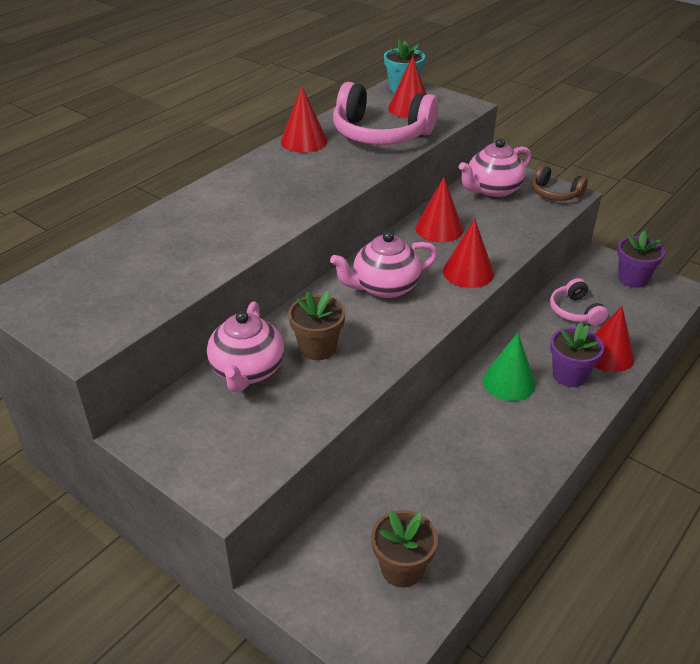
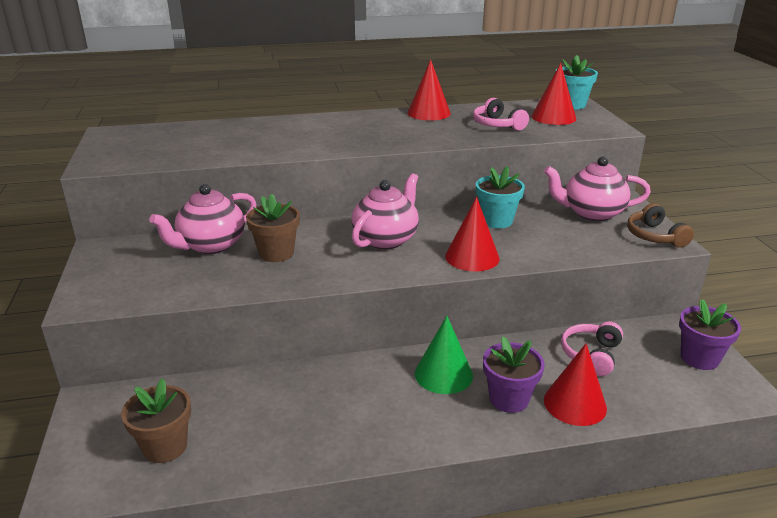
camera: 40 degrees right, 10 degrees down
pink teapot [330,231,438,299] -> pink teapot turned 105 degrees clockwise [351,173,419,249]
pink headphones [333,82,438,145] -> pink headphones [473,98,529,131], size x0.53
red cone [416,177,463,242] -> turquoise flower pot [476,166,525,228]

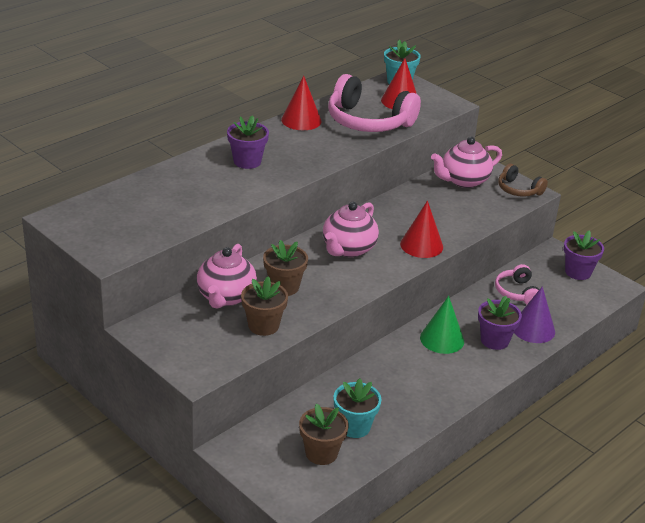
camera: 35 degrees left, 5 degrees up
pink teapot [351,173,419,249] -> pink teapot turned 150 degrees counterclockwise [323,202,379,257]
pink headphones [473,98,529,131] -> pink headphones [328,74,421,132], size x1.89
turquoise flower pot [476,166,525,228] -> turquoise flower pot moved to [334,378,381,438]
red cone [544,343,607,426] -> purple cone [514,286,555,343]
none -> purple flower pot [227,115,269,169]
none -> brown flower pot [241,276,288,336]

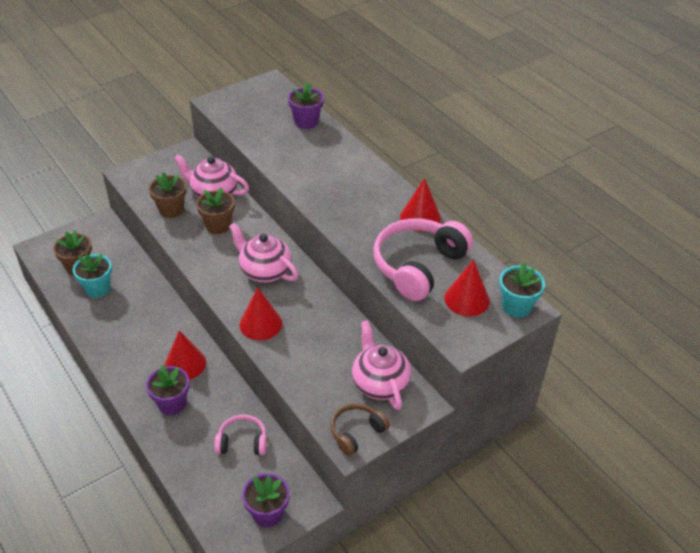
camera: 100 degrees right, 10 degrees up
purple flower pot [227,115,269,169] -> purple flower pot moved to [288,82,324,129]
green cone [420,296,464,354] -> red cone [165,330,206,379]
purple cone [514,286,555,343] -> none

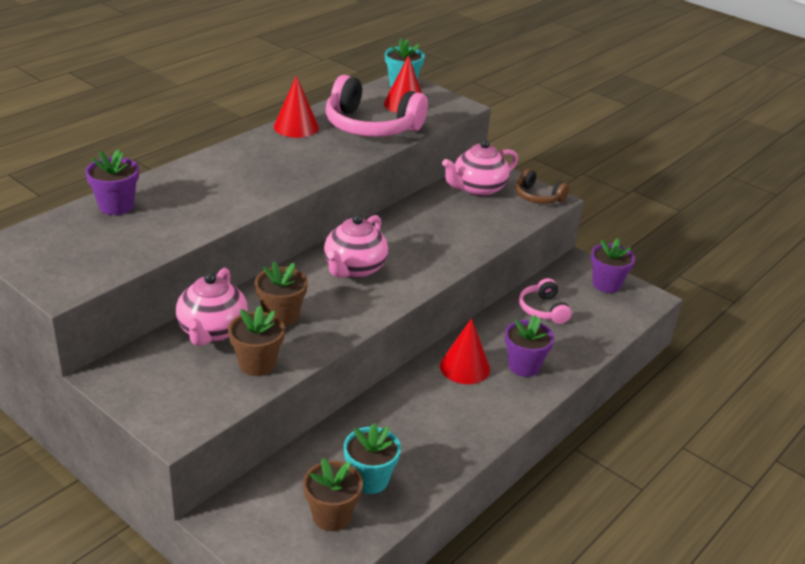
camera: 105 degrees left, 10 degrees down
red cone [239,288,282,340] -> none

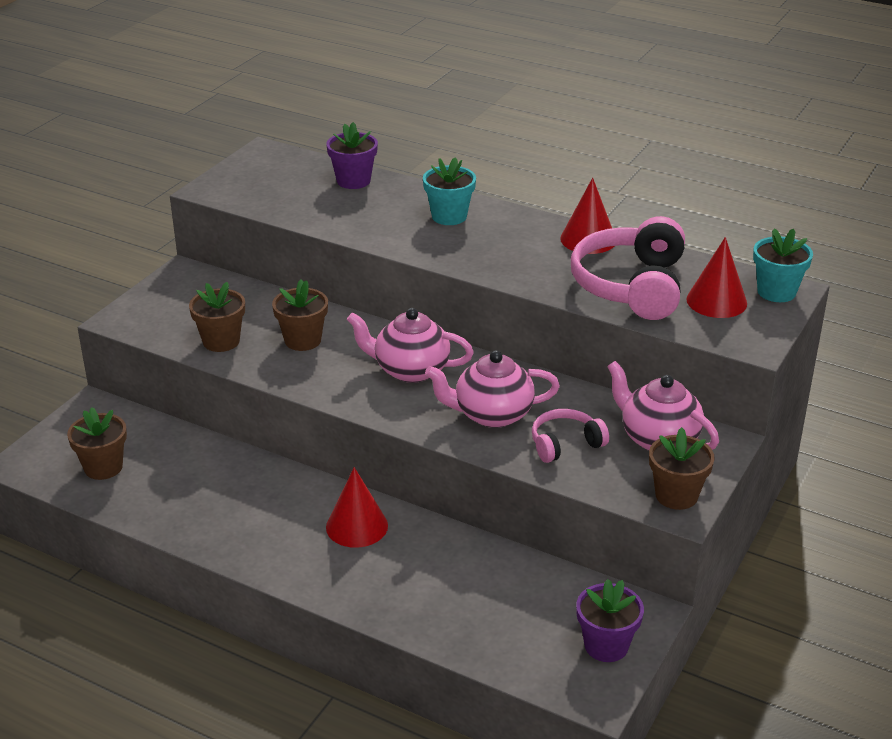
camera: 80 degrees right, 0 degrees up
pink teapot [176,268,248,346] -> pink teapot moved to [425,350,560,428]
turquoise flower pot [344,423,401,494] -> turquoise flower pot moved to [423,157,476,225]
purple flower pot [505,315,554,377] -> none
brown headphones [516,169,569,204] -> brown flower pot [649,427,715,510]
pink headphones [519,278,572,324] -> pink headphones moved to [532,409,609,463]

